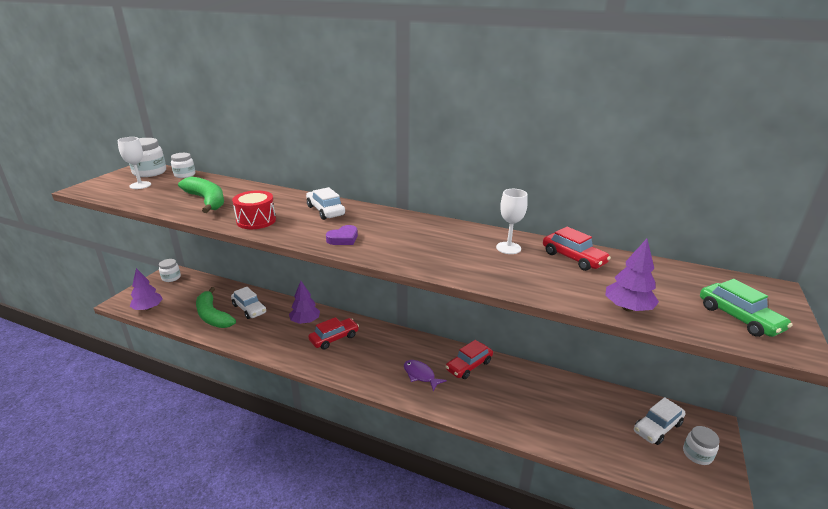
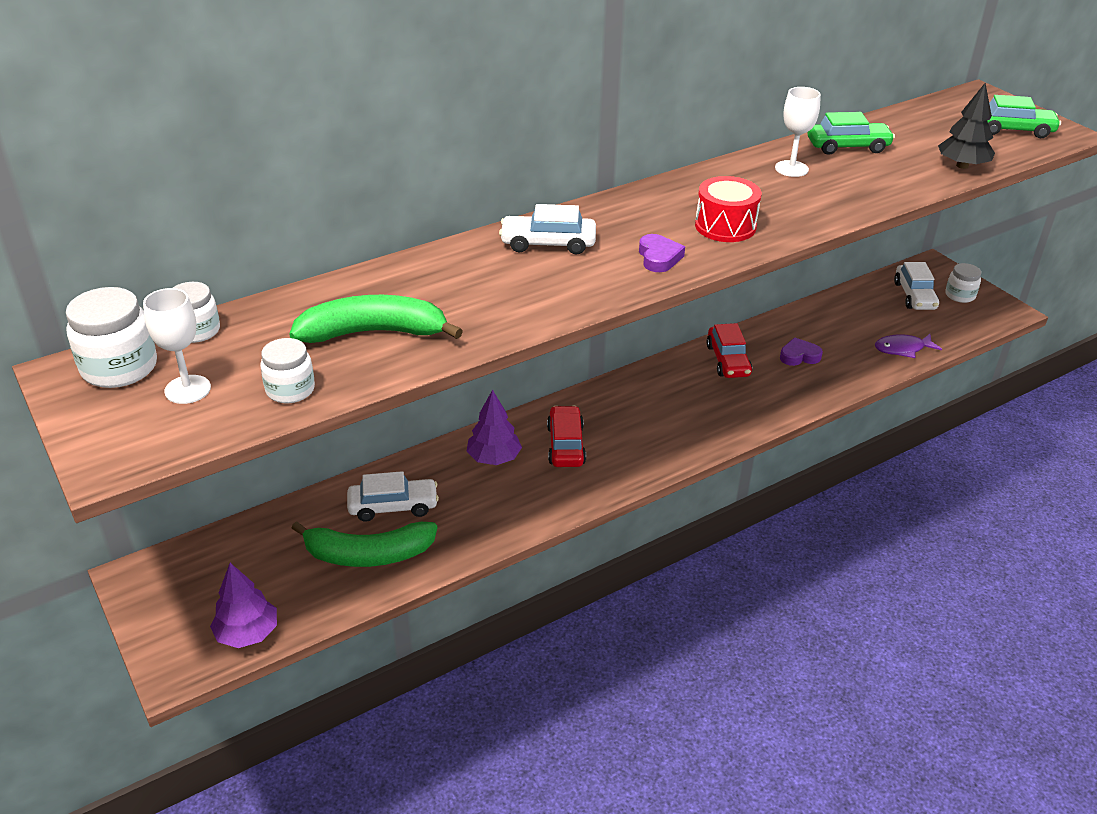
camera: 55 degrees left, 10 degrees up
white jar [159,259,181,282] -> white jar moved to [261,338,315,403]
red drum [232,190,276,229] -> red drum moved to [695,176,761,242]
purple fish [404,360,447,391] -> purple fish moved to [875,334,942,358]
red car [543,227,611,271] -> green car [808,112,895,155]
purple tree [605,239,659,312] -> black tree [938,83,995,169]
none -> purple heart [780,338,823,366]

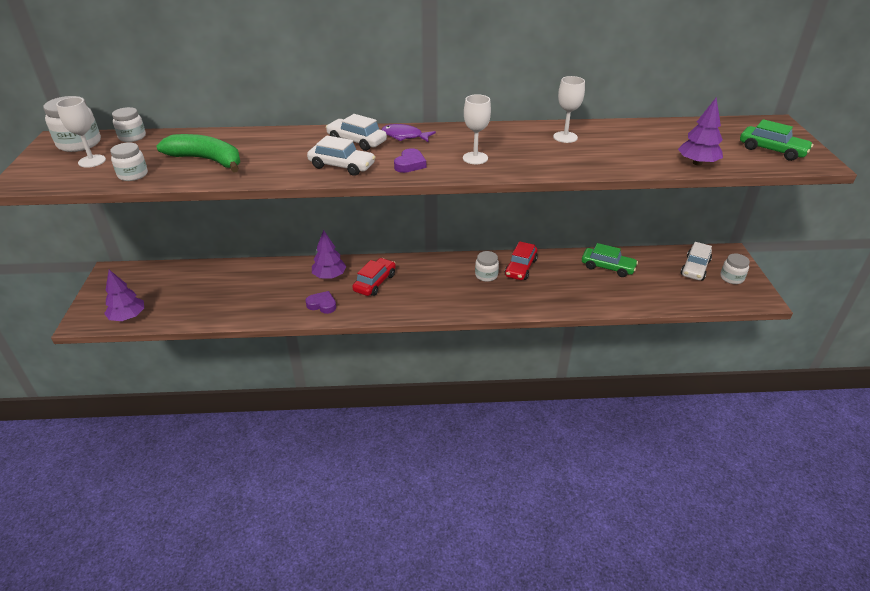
camera: 30 degrees right, 0 degrees up
green banana [291,521,437,567] -> none
white car [347,471,439,522] -> white car moved to [307,135,376,176]
red drum [695,176,761,242] -> white goblet [463,94,491,164]
purple heart [780,338,823,366] -> purple heart moved to [306,291,336,314]
green car [808,112,895,155] -> green car moved to [582,243,638,277]
purple fish [875,334,942,358] -> purple fish moved to [382,124,436,142]
black tree [938,83,995,169] -> purple tree [678,98,723,166]
none -> white jar [475,251,499,282]

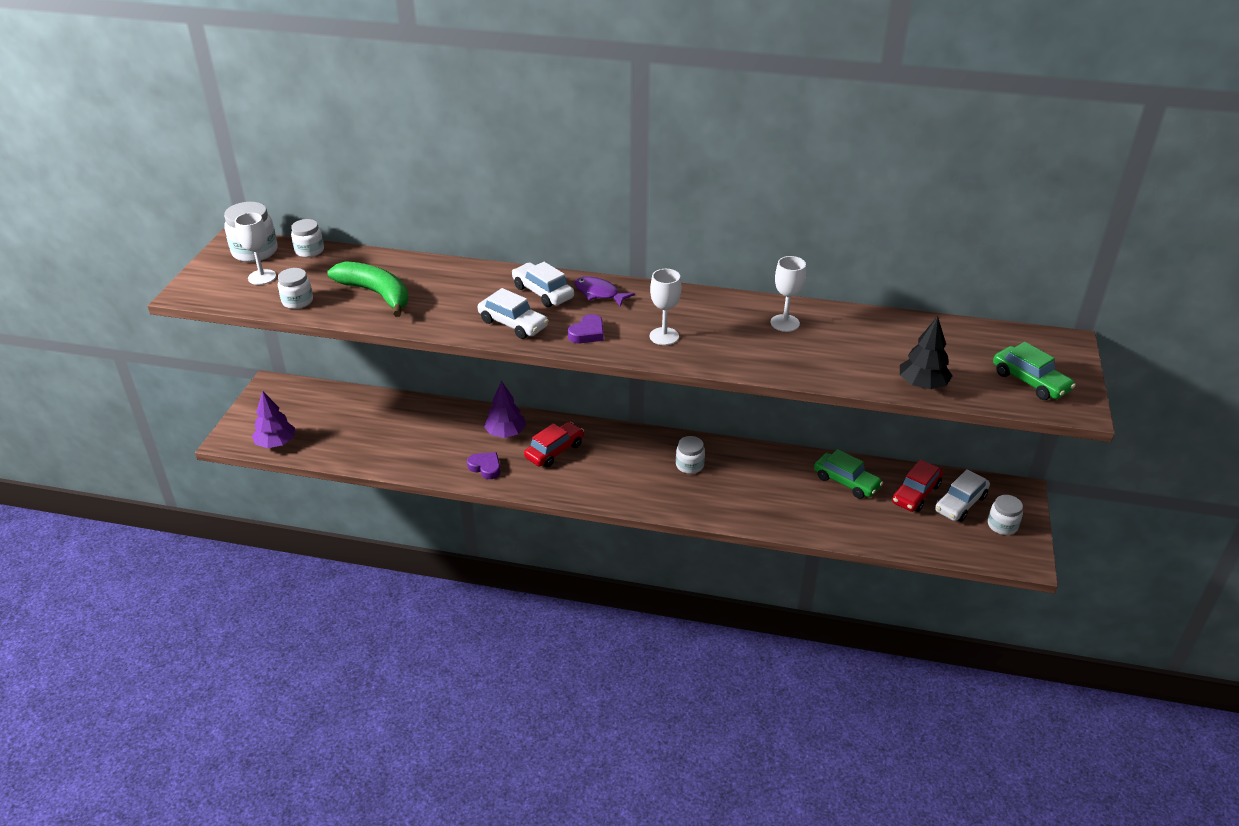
camera: 15 degrees right, 0 degrees up
red car [505,241,538,280] -> red car moved to [892,459,943,512]
purple tree [678,98,723,166] -> black tree [900,316,952,389]

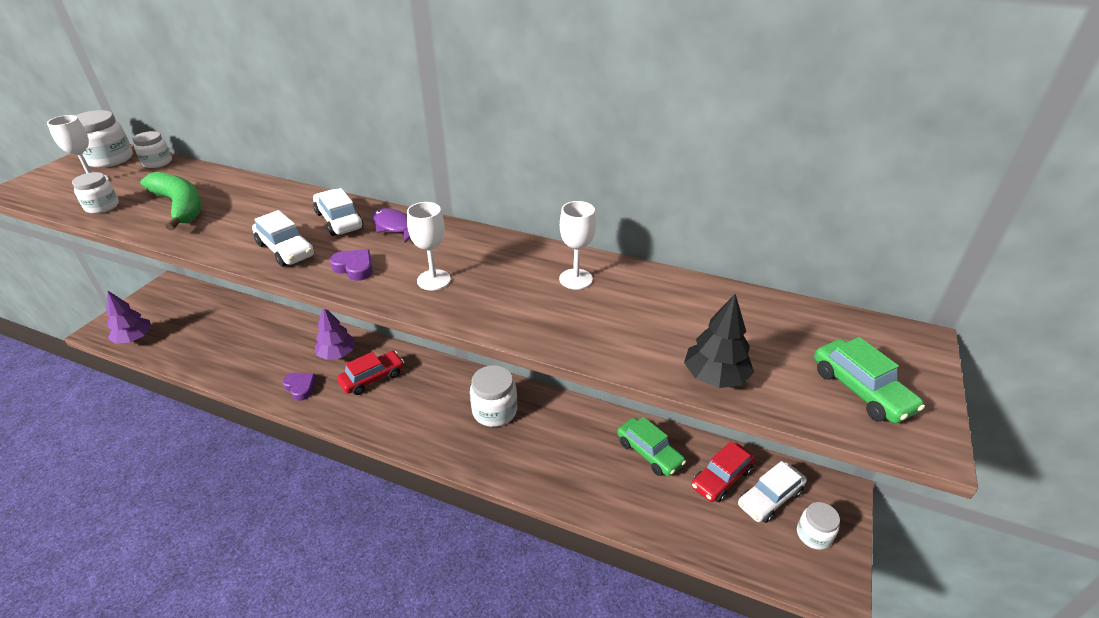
camera: 10 degrees right, 0 degrees up
purple heart [568,314,604,343] -> purple heart turned 105 degrees counterclockwise [330,249,373,281]
white jar [676,436,705,474] -> white jar [470,365,517,427], size x1.56

